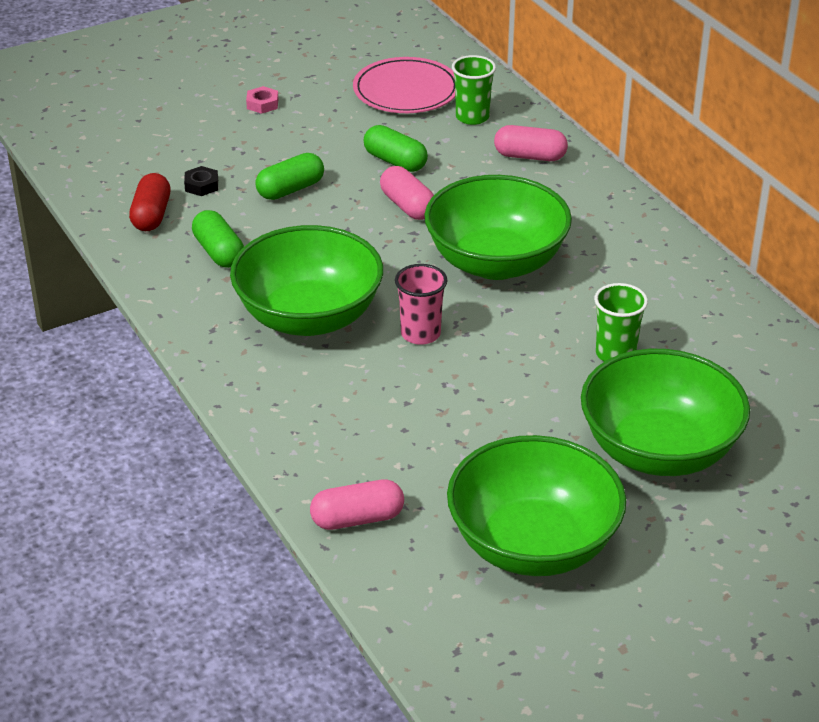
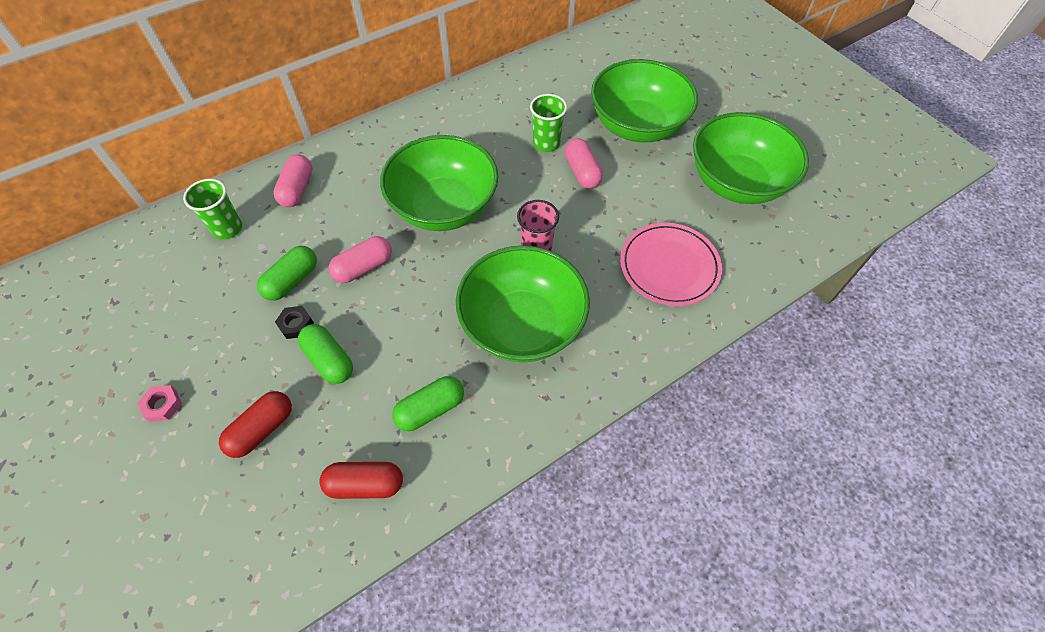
camera: 95 degrees left, 20 degrees up
black nut [184,166,218,196] -> black nut moved to [275,306,314,339]
pink capsule [310,479,404,530] -> pink capsule moved to [565,138,603,188]
pink plate [353,57,455,113] -> pink plate moved to [620,223,722,306]
none -> red capsule [219,391,292,458]

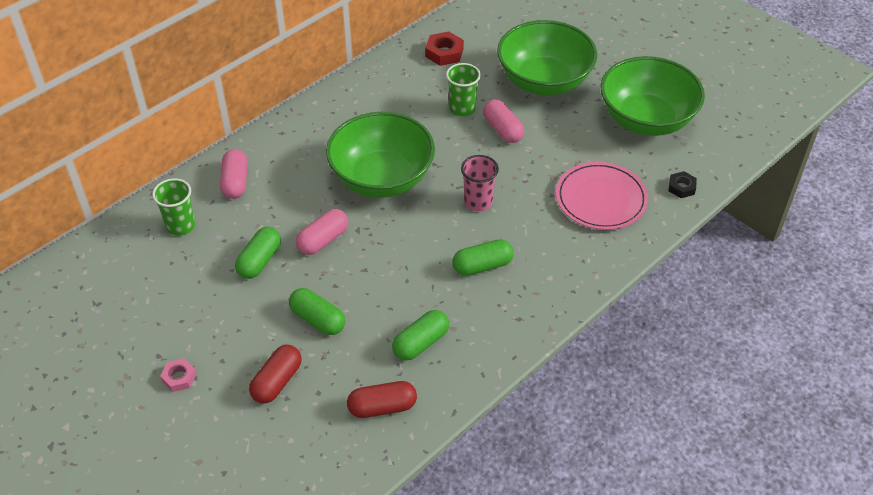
camera: 10 degrees left, 10 degrees down
black nut [275,306,314,339] -> black nut moved to [669,171,697,198]
green bowl [456,246,590,363] -> green capsule [452,239,514,276]
none -> red nut [425,31,464,66]

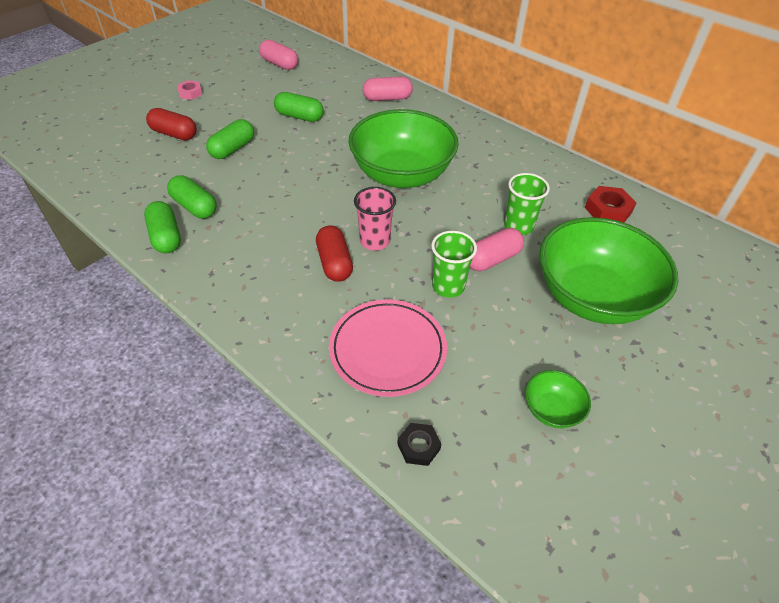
camera: 85 degrees right, 0 degrees up
green cup [152,178,195,236] -> green cup moved to [431,231,477,298]
pink capsule [296,209,348,255] -> pink capsule moved to [259,40,298,70]
red capsule [347,381,417,418] -> red capsule moved to [316,225,353,282]
green capsule [452,239,514,276] -> green capsule moved to [144,201,181,253]
green bowl [601,56,705,136] -> green bowl [525,370,591,428], size x0.43

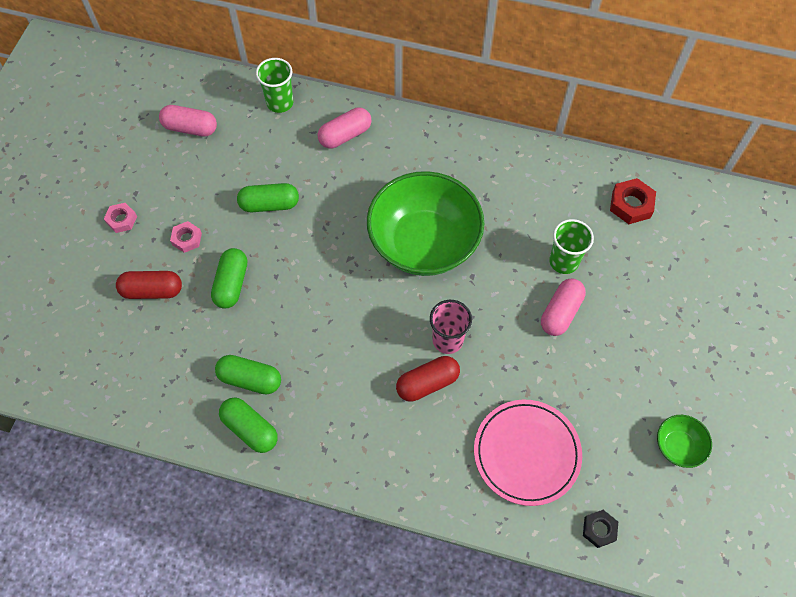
camera: 25 degrees left, 15 degrees up
red capsule [316,225,353,282] -> red capsule turned 75 degrees counterclockwise [396,356,460,402]
green cup [431,231,477,298] -> green cup moved to [256,58,293,113]
green bowl [539,217,678,324] -> none
none -> pink nut [170,221,202,253]

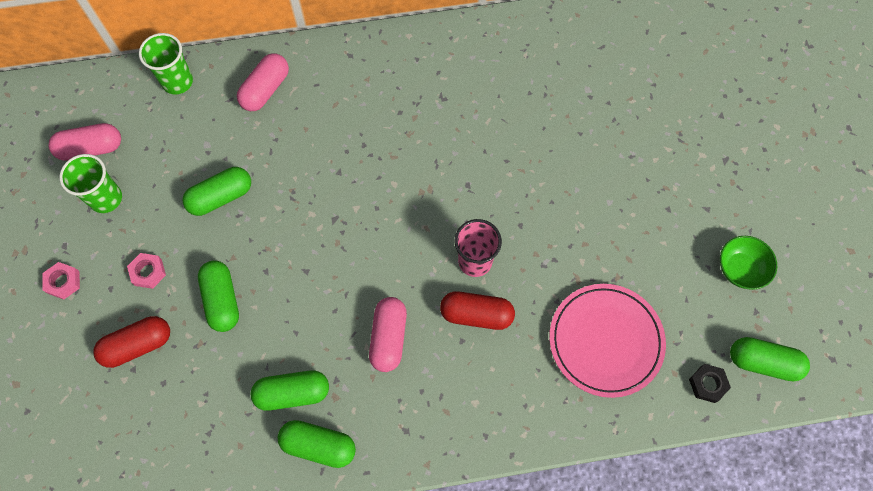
camera: 25 degrees left, 5 degrees up
green bowl [367,171,484,276] -> none
red capsule [396,356,460,402] -> red capsule turned 60 degrees clockwise [440,291,515,330]
pink capsule [541,279,586,336] -> pink capsule moved to [369,297,407,372]
green cup [549,219,594,274] -> green cup moved to [59,154,122,213]
red nut [610,178,656,224] -> none
none -> green capsule [730,337,810,381]

